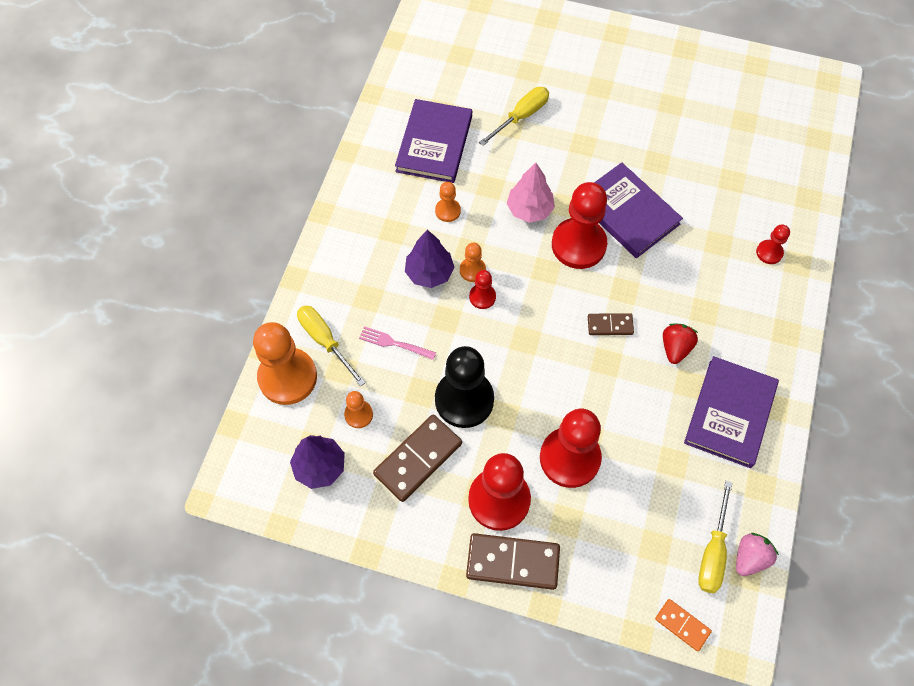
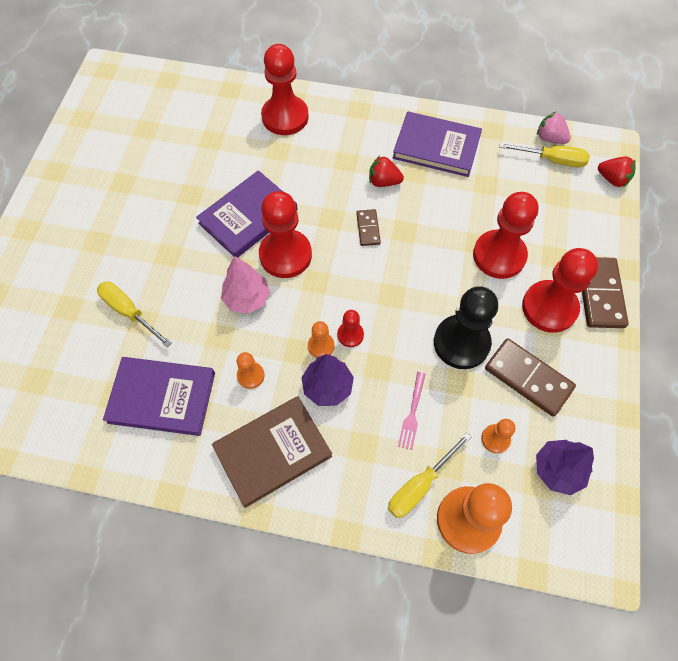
camera: 95 degrees left, 0 degrees up
orange domino [655,599,712,651] -> red strawberry [598,157,636,187]
red pawn [756,225,790,264] -> red pawn [261,44,309,135], size x2.10
none -> brown book [212,396,332,508]

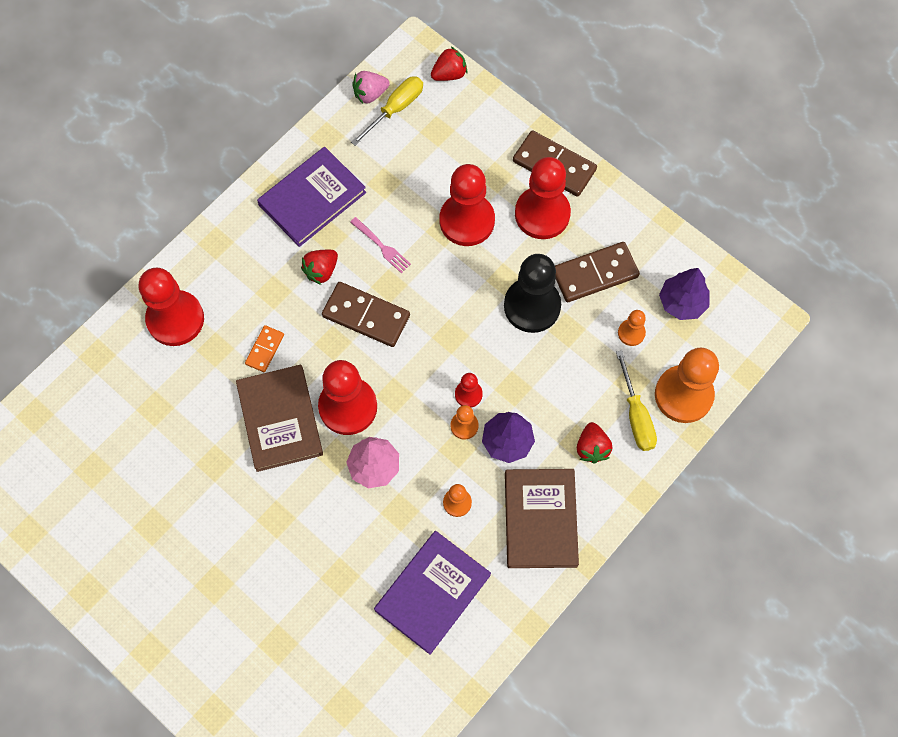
camera: 60 degrees left, 5 degrees up
yellow screwdriver [97,282,172,347] -> none
purple book [196,170,298,258] -> brown book [236,365,323,472]
brown domino [356,209,381,246] -> brown domino [322,282,410,347], size x1.81
pink fork [398,372,426,450] -> pink fork moved to [350,217,411,273]
none -> orange domino [245,325,284,372]
none -> red strawberry [577,422,612,464]

